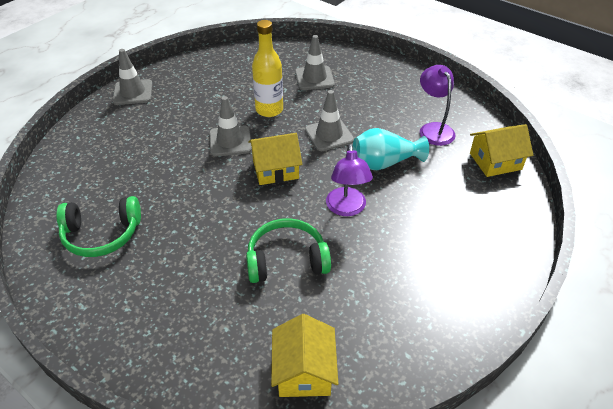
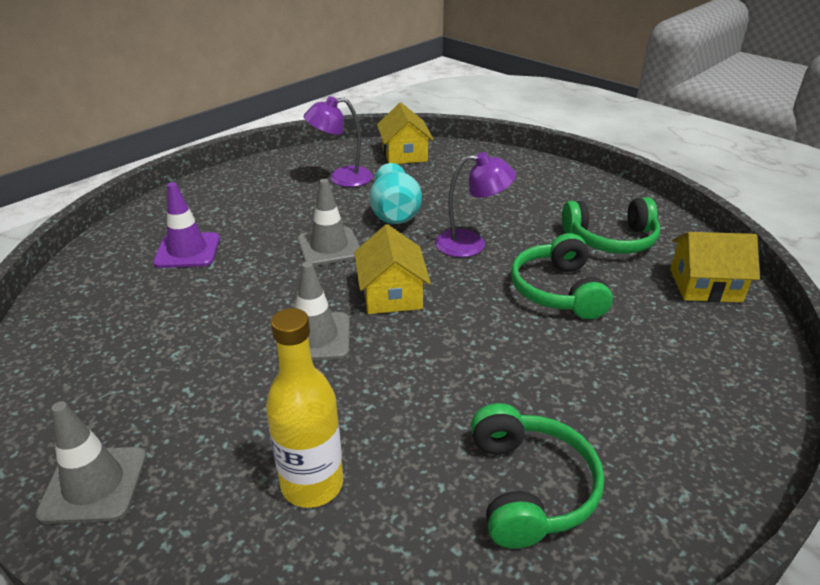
camera: 85 degrees left, 10 degrees down
yellow bottle [252,20,283,117] -> yellow bottle moved to [266,308,343,508]
grey traffic cone [295,35,335,90] -> purple traffic cone [153,182,220,268]
none -> green headphones [562,197,660,254]

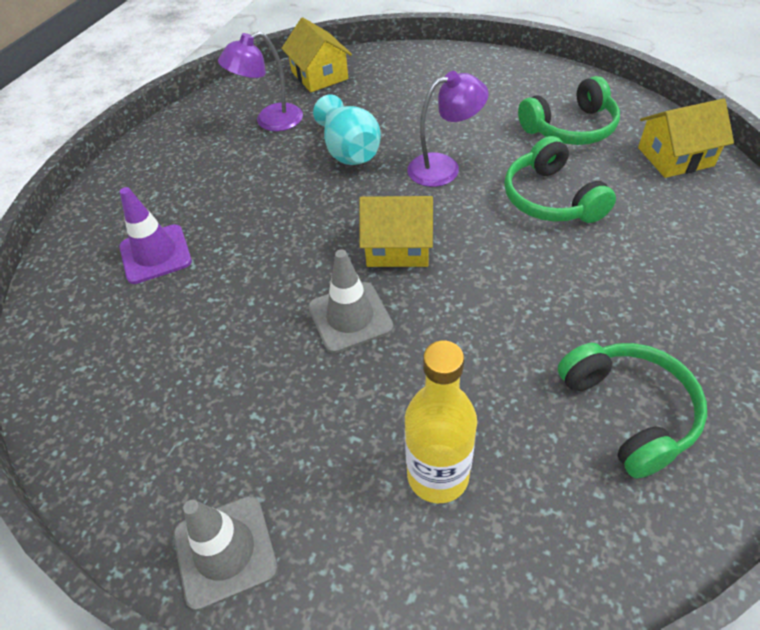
camera: 15 degrees left, 15 degrees up
grey traffic cone [298,179,360,266] -> none
yellow house [354,224,431,314] -> yellow house turned 60 degrees counterclockwise [359,196,433,267]

